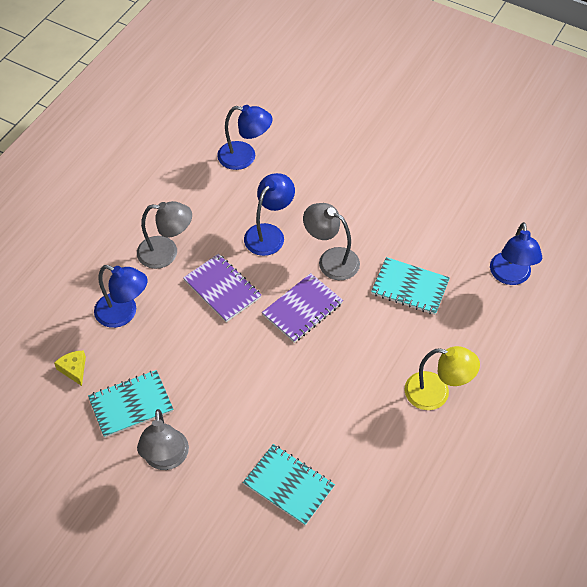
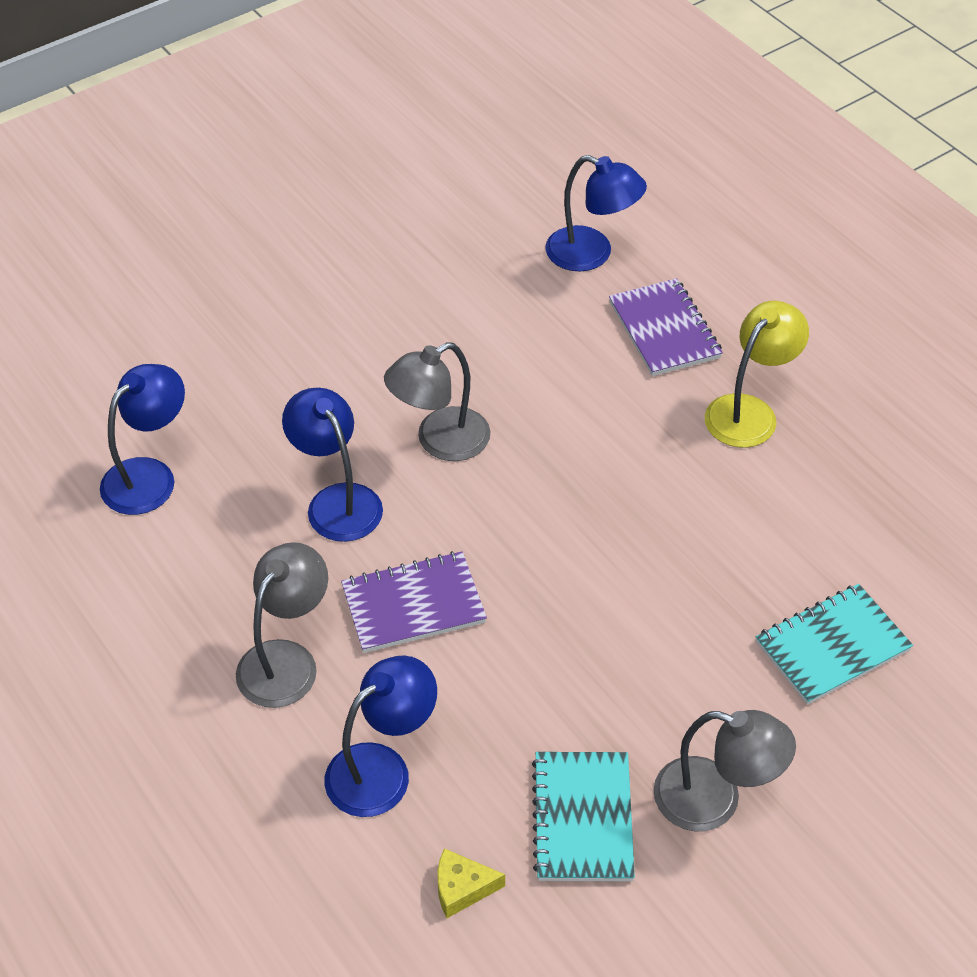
camera: 65 degrees left, 5 degrees down
purple notebook [262,273,343,343] -> purple notebook moved to [609,278,723,376]
turquoise notebook [371,257,450,315] -> none

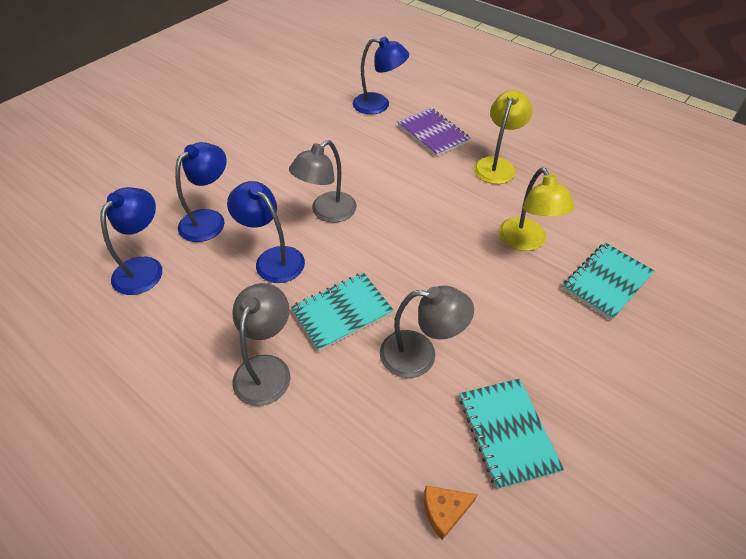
camera: 15 degrees left, 0 degrees up
blue lamp [325,655,437,817] -> blue lamp moved to [175,142,227,242]
purple notebook [341,551,487,653] -> turquoise notebook [291,272,394,352]
yellow cheese [437,848,505,918] -> orange cheese [424,486,477,540]
grey lamp [654,710,796,832] -> grey lamp moved to [380,286,474,378]
none -> yellow lamp [499,167,575,251]

